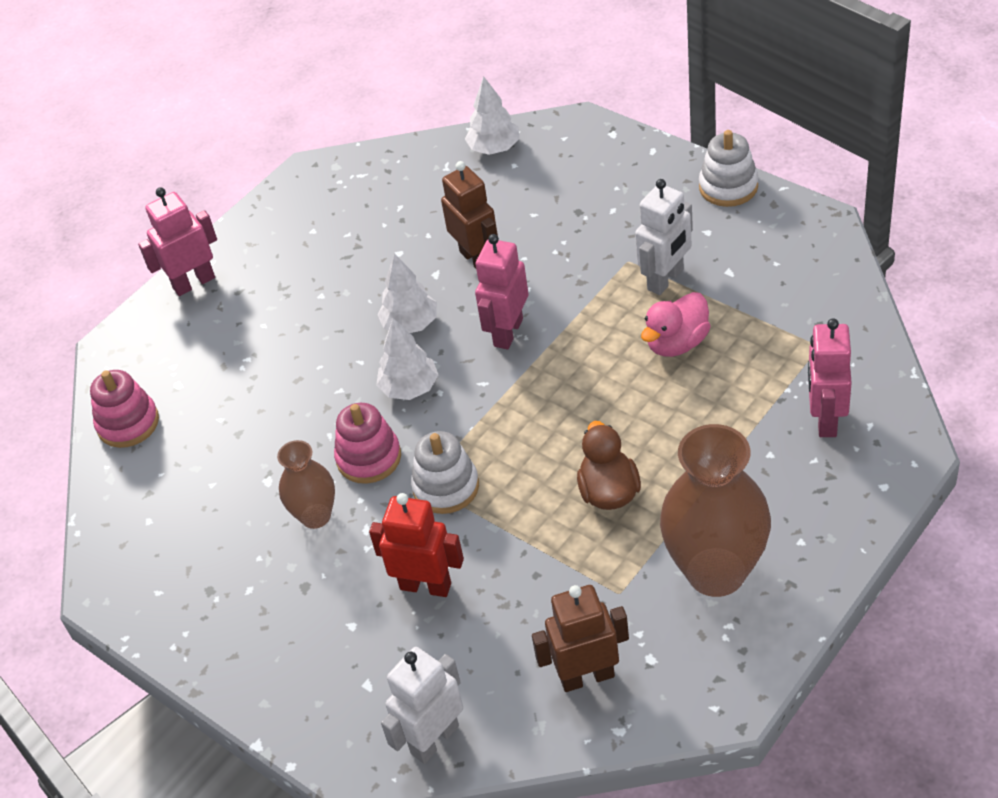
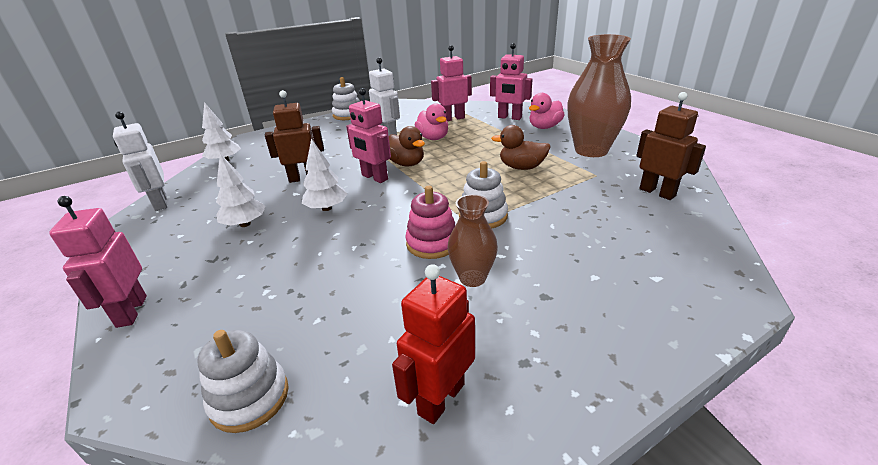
camera: 75 degrees left, 15 degrees down
pink stacking toy [90,370,159,448] -> white stacking toy [198,330,289,433]
red robot [369,493,464,597] -> red robot moved to [392,264,475,424]
white tree [376,318,438,400] -> white tree moved to [216,153,266,227]
white robot [381,647,463,764] -> white robot moved to [113,112,167,211]
brown robot [532,585,629,692] -> brown robot turned 135 degrees clockwise [636,92,706,200]
none -> brown duck [389,126,425,167]
none -> pink robot [431,45,472,121]
none -> pink duck [529,93,564,129]

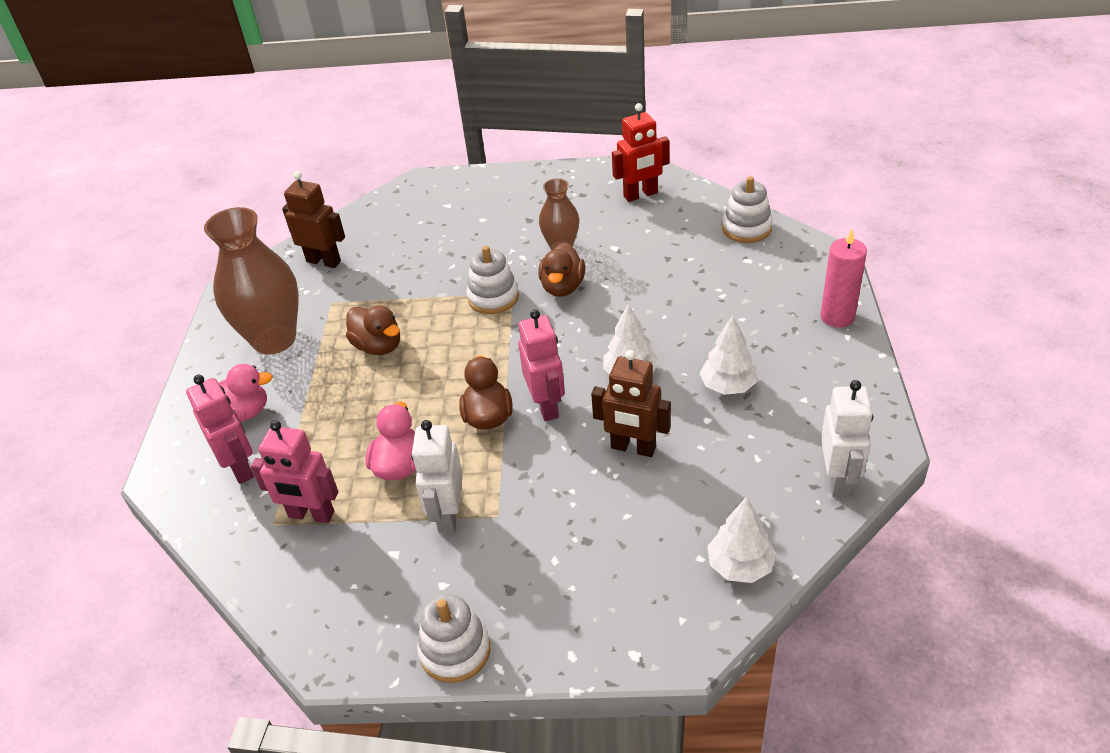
camera: 145 degrees left, 10 degrees up
pink robot [49,196,147,328] -> pink candle [820,228,867,328]
pink stacking toy [405,186,455,259] -> brown duck [538,242,585,297]
brown robot [636,92,706,200] -> brown robot turned 120 degrees clockwise [282,171,345,268]

